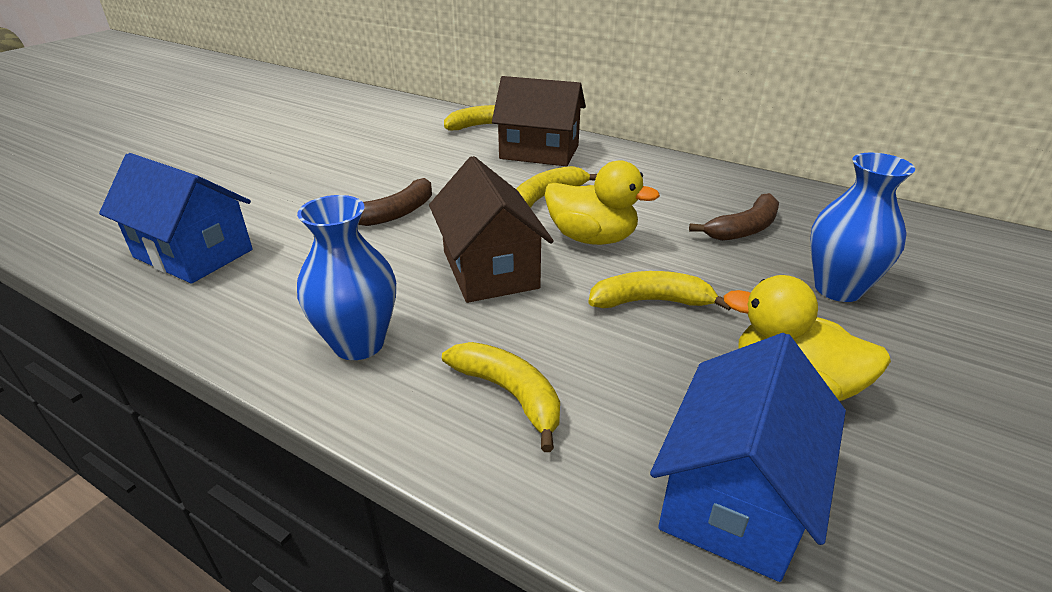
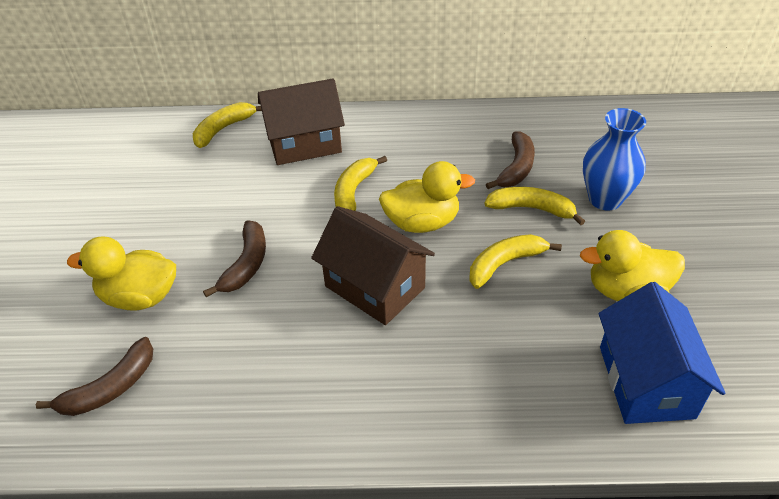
camera: 30 degrees left, 10 degrees up
blue house [99,153,253,284] -> brown banana [36,337,153,416]
blue vase [297,195,396,360] -> none
yellow banana [442,342,560,452] -> yellow banana moved to [484,187,585,225]
none -> yellow duck [67,237,176,311]

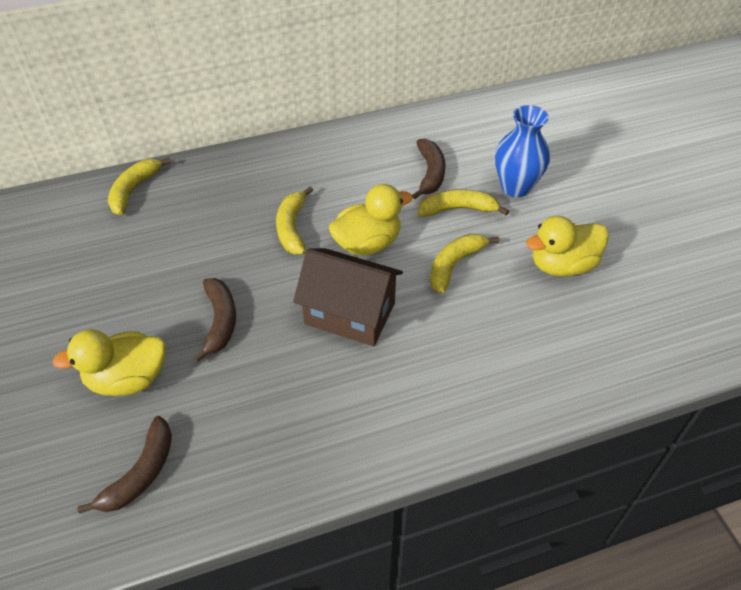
camera: 20 degrees left, 5 degrees up
brown house [258,78,345,165] -> none
blue house [599,282,725,424] -> none

